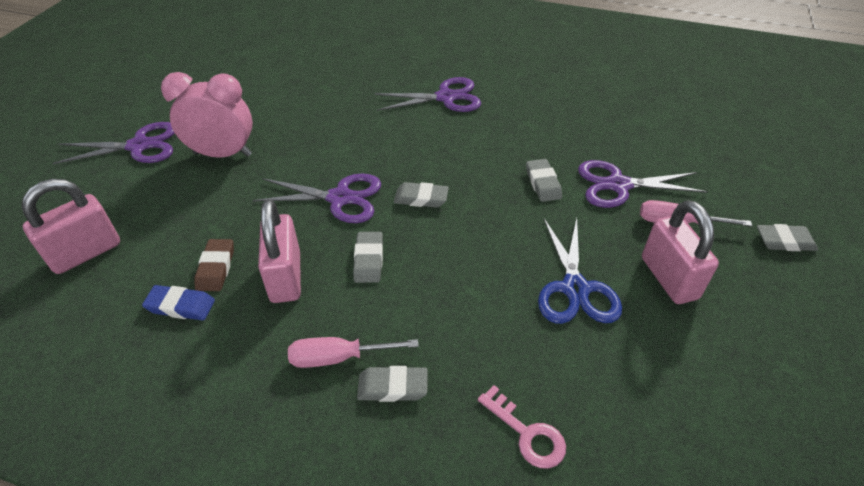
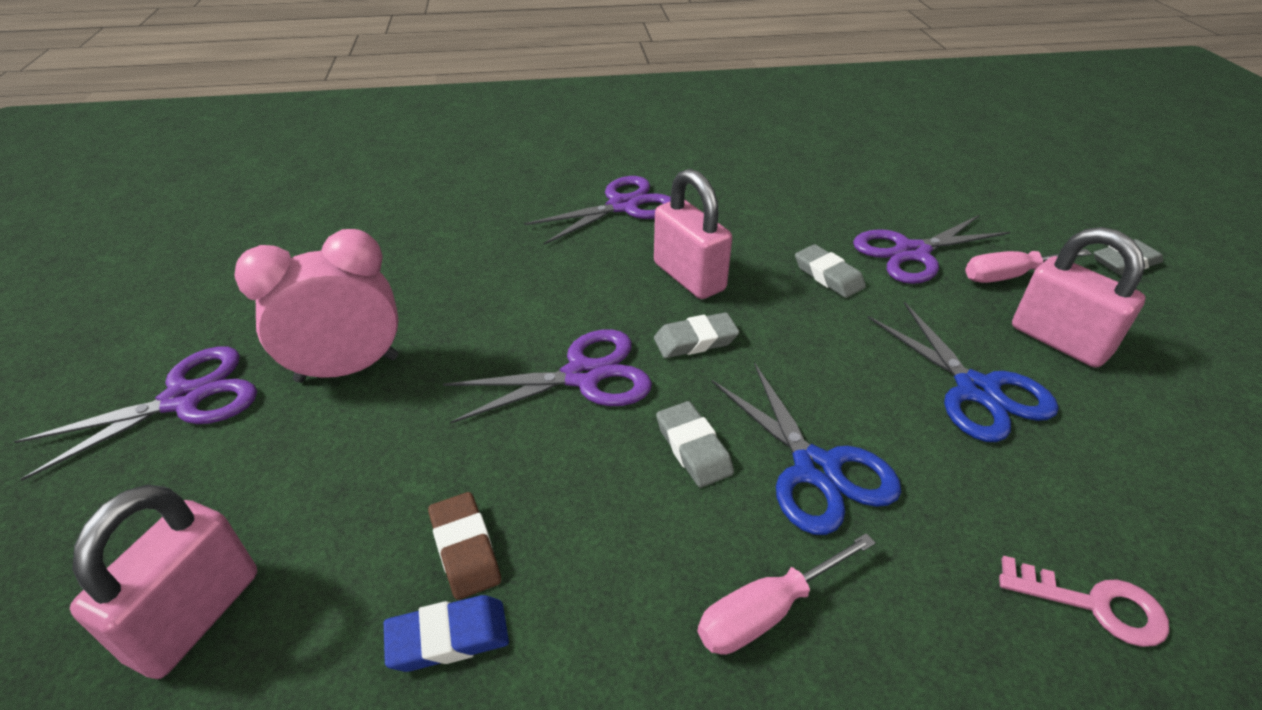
camera: 25 degrees left, 5 degrees down
pink padlock [258,199,301,303] -> pink padlock moved to [654,169,732,299]
grey eraser [357,366,428,402] -> none
none -> blue scissors [712,362,901,535]

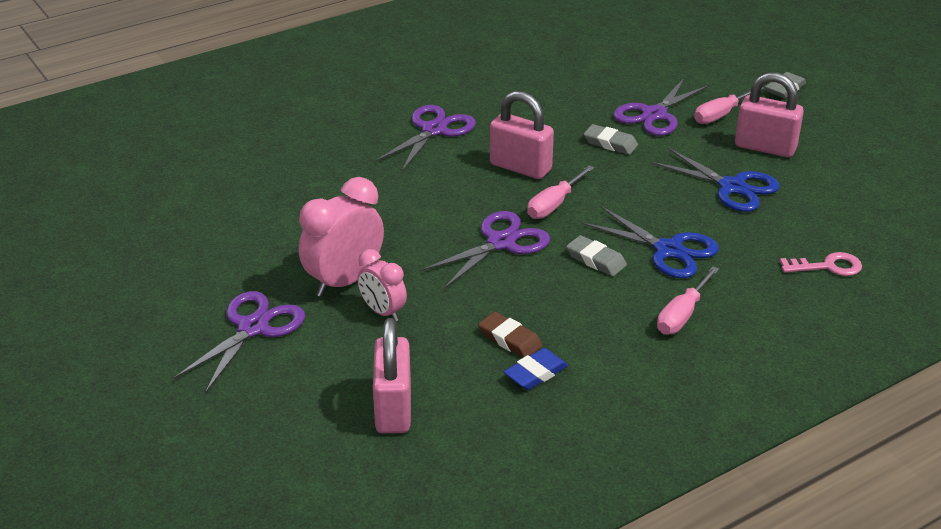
camera: 25 degrees left, 5 degrees down
grey eraser [654,312,739,358] -> pink screwdriver [527,165,595,219]
none -> pink clock [357,249,407,321]

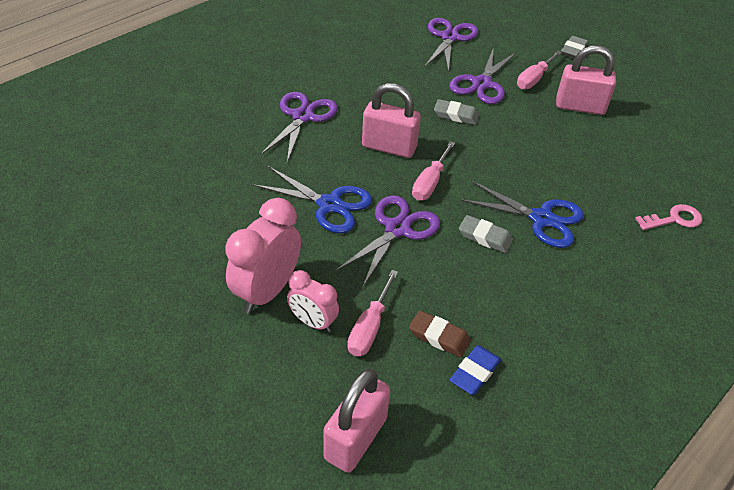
camera: 15 degrees left, 10 degrees up
purple scissors [173,291,305,394] -> purple scissors moved to [425,18,478,72]
pink padlock [373,318,411,433] -> pink padlock turned 45 degrees clockwise [323,368,391,473]
blue scissors [650,147,779,212] -> blue scissors moved to [252,166,372,233]
pink screwdriver [657,266,719,334] -> pink screwdriver moved to [347,270,398,356]

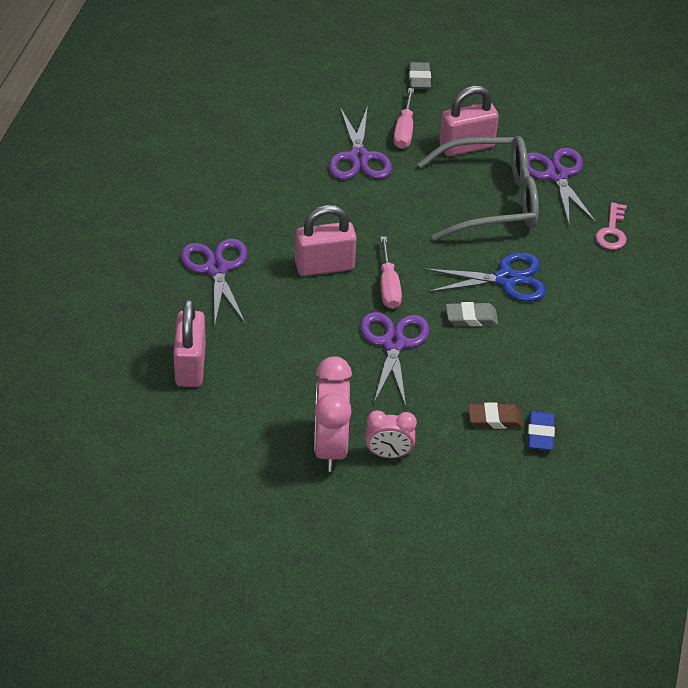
camera: 30 degrees left, 0 degrees up
blue scissors [252,166,372,233] -> none
pink padlock [323,368,391,473] -> pink padlock moved to [173,299,206,387]
pink screwdriver [347,270,398,356] -> none
purple scissors [425,18,478,72] -> purple scissors moved to [527,148,597,224]
grey eraser [434,99,479,125] -> none
pink key [635,204,702,230] -> pink key turned 150 degrees clockwise [596,202,627,250]
none -> grey glasses [417,136,539,241]

